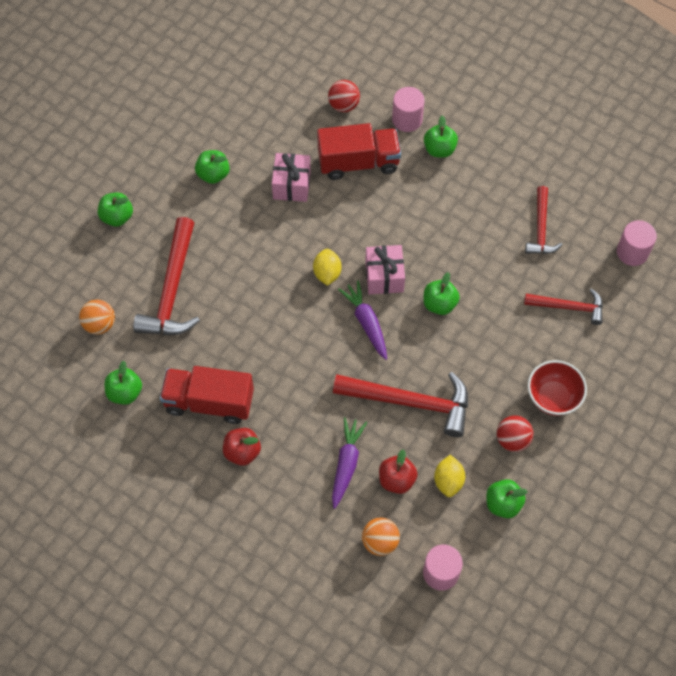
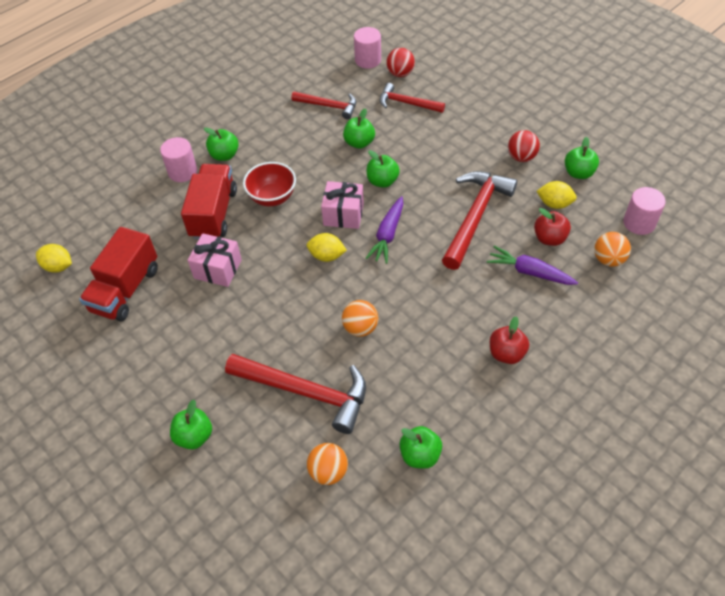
camera: 75 degrees left, 10 degrees down
red truck [160,366,254,424] -> red truck moved to [79,227,158,321]
green apple [195,150,230,184] -> green apple moved to [343,108,375,149]
red ball [328,80,360,112] -> red ball moved to [386,48,415,77]
purple carrot [338,280,387,360] -> purple carrot turned 60 degrees counterclockwise [366,196,403,264]
red hammer [524,288,603,325] -> red hammer turned 90 degrees counterclockwise [380,83,445,113]
red bowl [528,360,587,416] -> red bowl moved to [243,162,296,206]
none -> yellow lemon [36,244,72,273]
none -> orange ball [342,300,378,337]

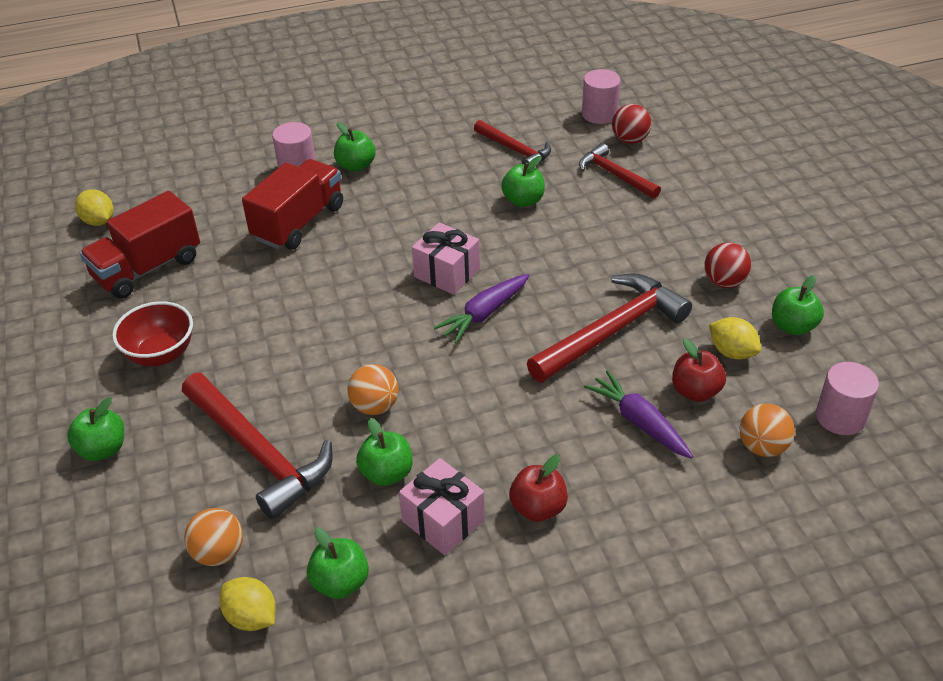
camera: 25 degrees right, 10 degrees down
pink gift [188,233,242,287] -> pink gift moved to [399,458,485,555]
red bowl [243,162,296,206] -> red bowl moved to [112,301,193,366]
yellow lemon [307,233,347,262] -> yellow lemon moved to [220,577,276,631]
green apple [366,150,400,188] -> green apple moved to [356,418,413,486]

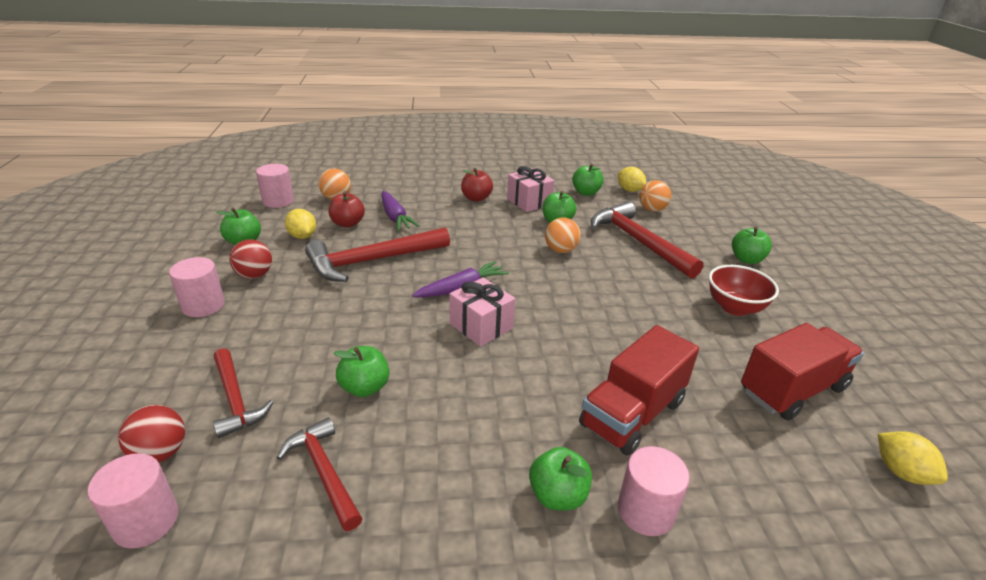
camera: 170 degrees left, 10 degrees down
none -> pink cylinder [169,257,225,317]

